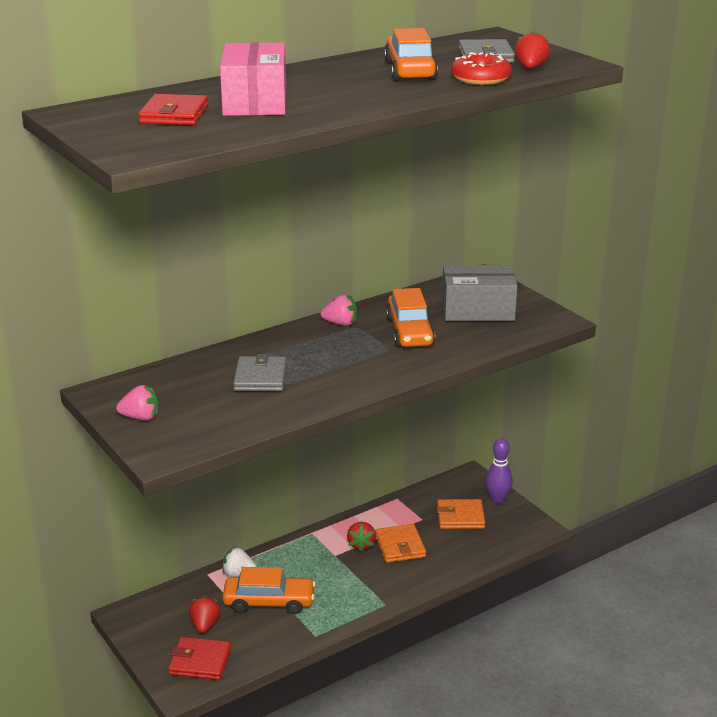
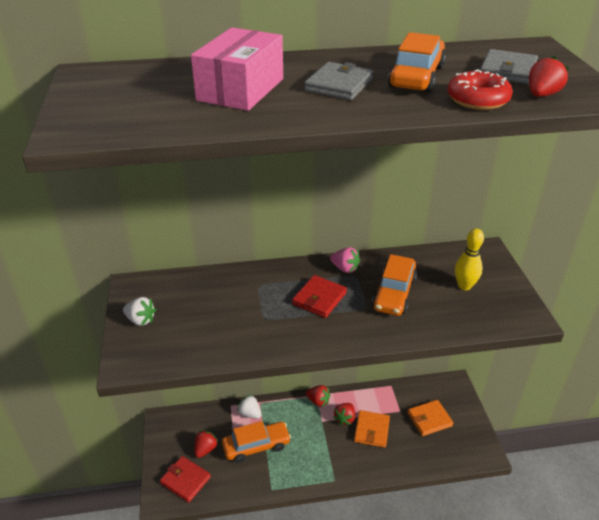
camera: 25 degrees right, 10 degrees up
pink strawberry [116,385,159,421] -> white strawberry [123,297,156,326]
red wallet [138,94,208,125] -> red wallet moved to [292,275,347,318]
orange car [222,567,316,614] -> orange car turned 45 degrees counterclockwise [222,421,291,463]
grey wallet [233,354,287,391] -> grey wallet moved to [304,62,373,100]
orange wallet [437,499,485,529] -> orange wallet turned 45 degrees counterclockwise [407,400,453,436]
grey box [442,265,517,321] -> yellow bowling pin [455,229,484,290]
purple bowling pin [485,438,513,504] -> none
none -> red strawberry [306,385,330,407]

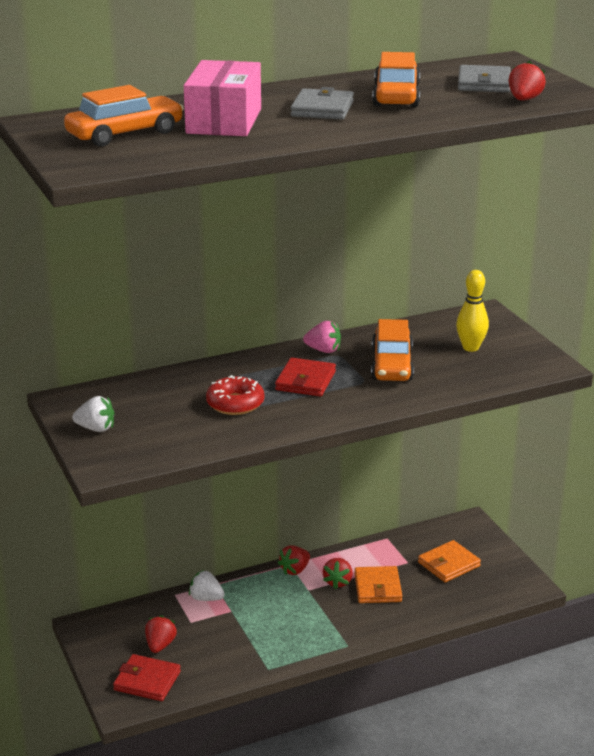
camera: 15 degrees left, 10 degrees down
orange car [222,421,291,463] -> orange car moved to [64,85,184,147]
red strawberry [306,385,330,407] -> red strawberry turned 120 degrees clockwise [278,545,310,575]
red donut [448,69,513,110] -> red donut moved to [206,375,264,415]

